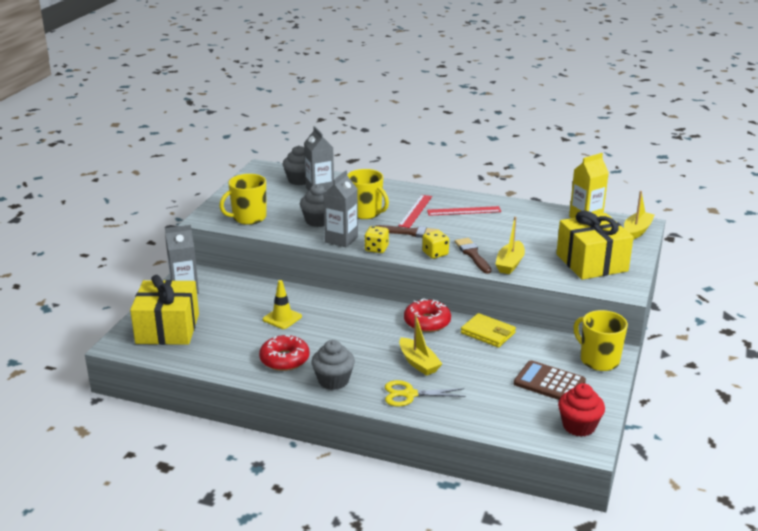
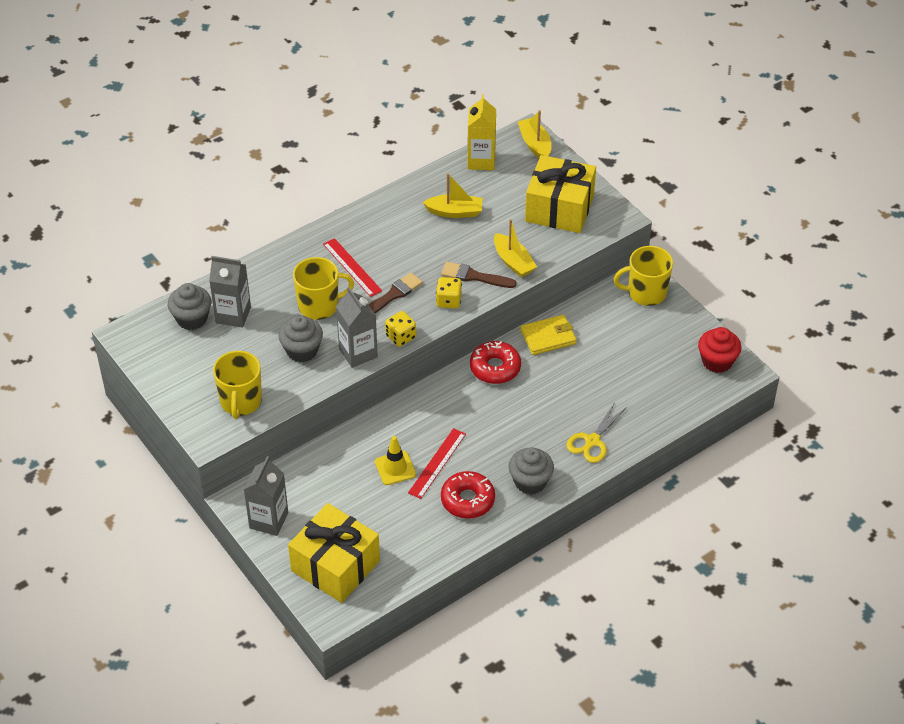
camera: 55 degrees left, 20 degrees up
yellow boat [399,314,442,376] -> yellow boat moved to [422,173,482,218]
red ruler [427,206,501,216] -> red ruler moved to [408,428,466,499]
brown calculator [514,360,586,400] -> none

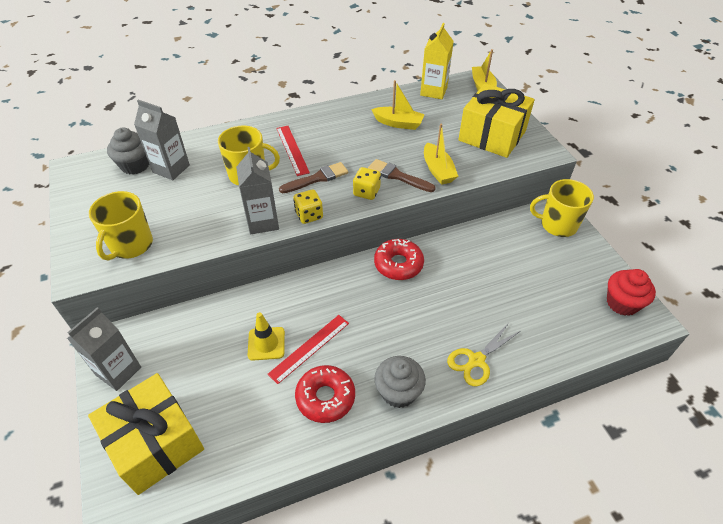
camera: 15 degrees right, 0 degrees up
grey cupcake [279,315,323,362] -> none
yellow wallet [520,315,577,355] -> none

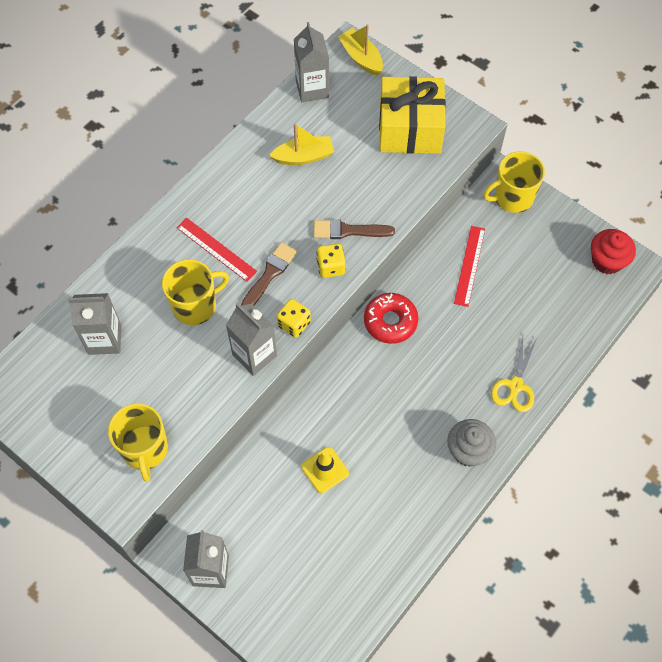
camera: 30 degrees left, 15 degrees up
yellow gift [88,373,204,495] -> none
grey cupcake [107,127,149,175] -> none
red ruler [268,315,349,384] -> red ruler moved to [454,226,485,307]
red donut [295,365,355,423] -> none
yellow carton [420,23,454,99] -> grey carton [294,22,329,102]
yellow boat [424,124,458,185] -> none

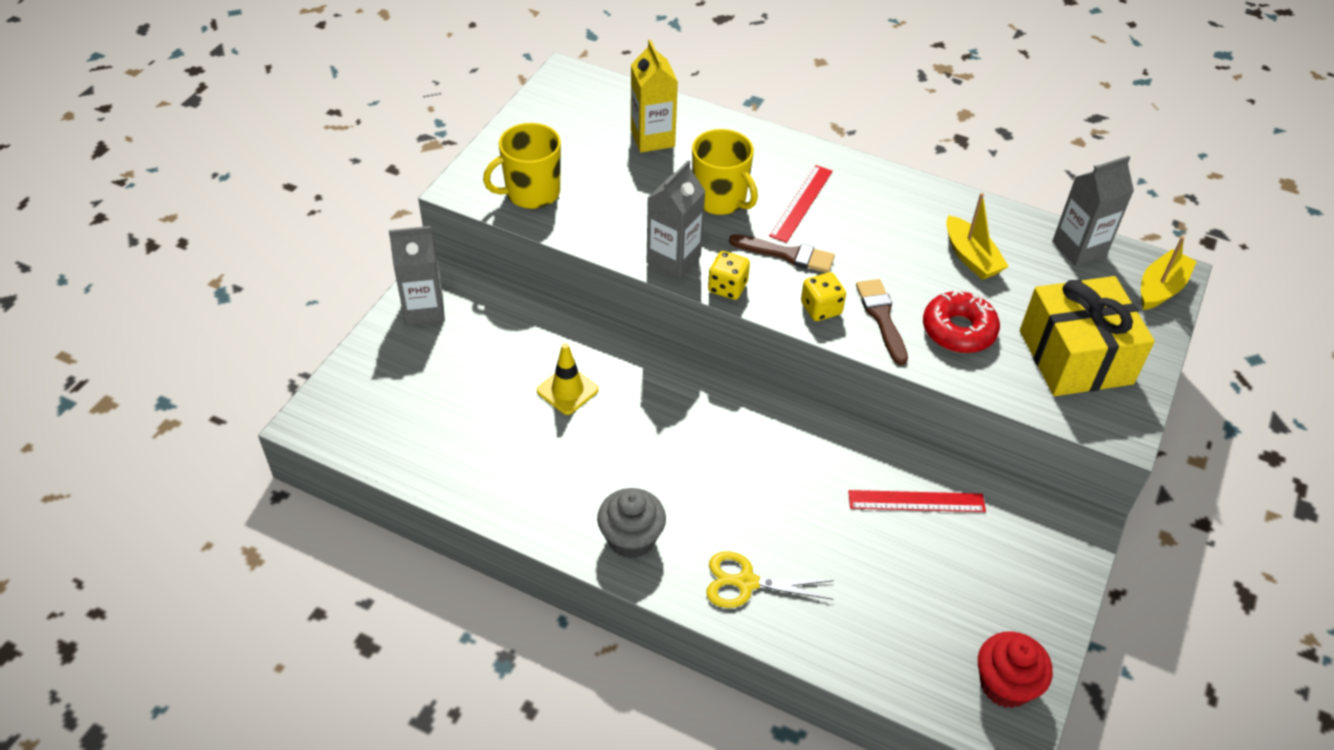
camera: 75 degrees right, 15 degrees down
grey carton [68,293,121,355] -> yellow carton [631,39,678,153]
red donut [364,293,418,344] -> red donut moved to [923,290,1000,353]
yellow mug [483,151,545,213] -> none

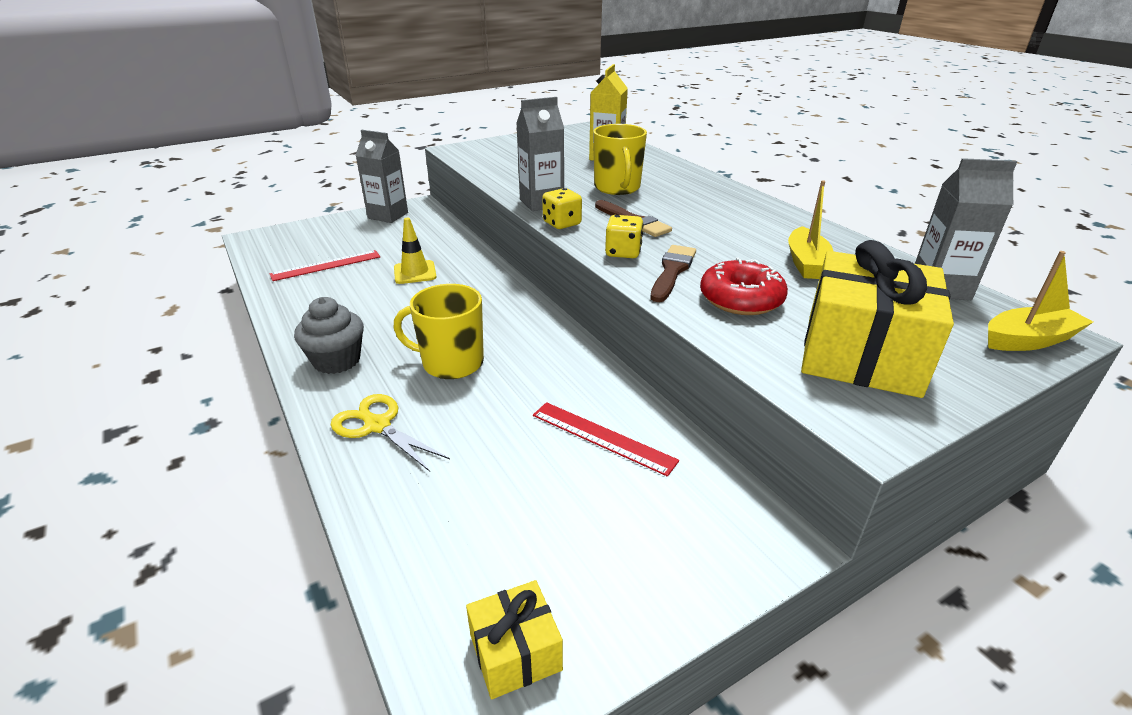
camera: 35 degrees right, 15 degrees down
yellow mug [483,123,561,209] -> yellow mug moved to [394,284,484,379]
red ruler [769,165,833,243] -> red ruler moved to [270,250,380,281]
red cupcake [978,631,1053,708] -> yellow gift [466,580,563,699]

